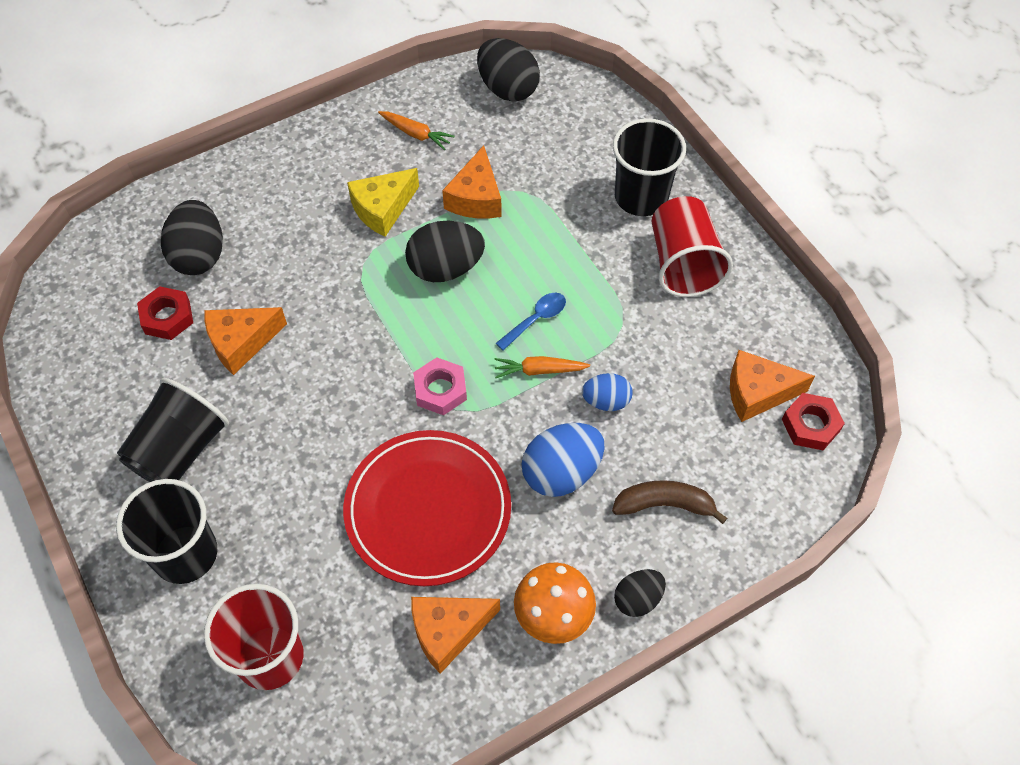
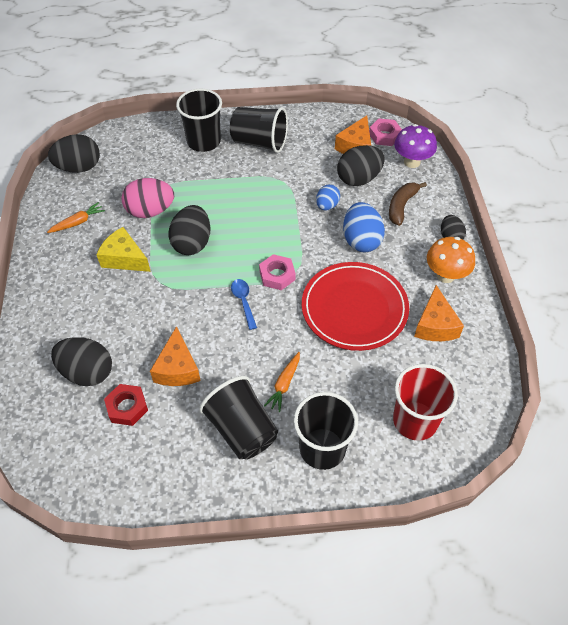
camera: 65 degrees left, 5 degrees down
yellow cheese [347,168,419,237] -> yellow cheese turned 135 degrees clockwise [96,227,151,272]
orange cheese [442,145,502,218] -> pink egg [121,178,174,218]
orange carrot [494,356,590,378] -> orange carrot moved to [264,352,300,412]
blue spoon [496,293,566,351] -> blue spoon moved to [231,279,257,330]
red cup [652,196,733,297] -> black cup [230,107,288,153]
red nut [782,393,845,450] -> pink nut [369,118,402,146]
none -> black egg [337,145,385,186]
none -> purple mushroom [394,124,437,168]

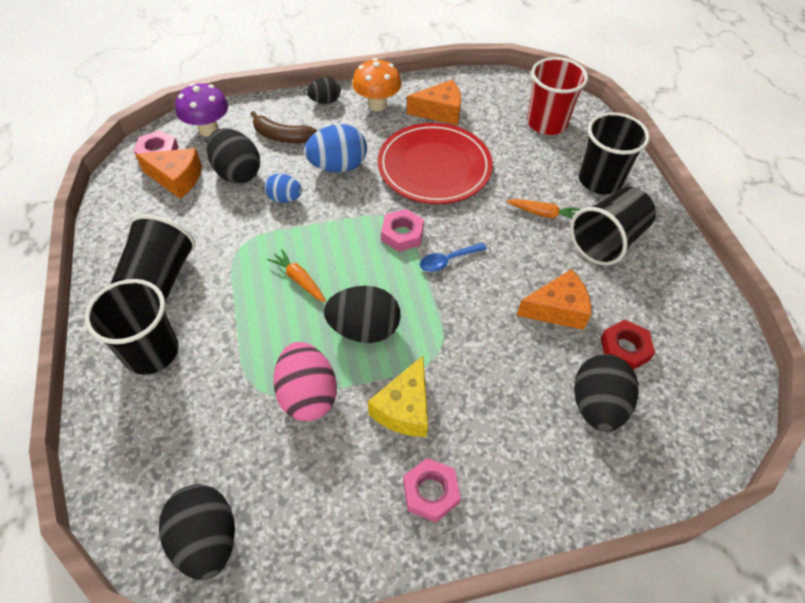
camera: 100 degrees left, 0 degrees up
orange carrot [47,202,105,233] -> orange carrot moved to [267,249,326,302]
none -> pink nut [403,458,461,523]

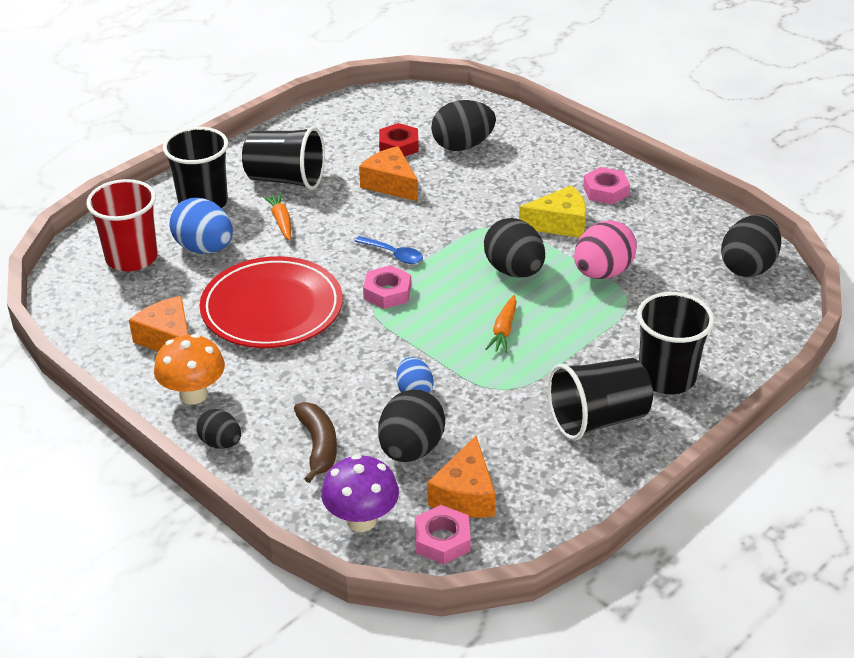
camera: 120 degrees left, 15 degrees down
orange cheese [135,148,202,199] -> orange cheese turned 150 degrees counterclockwise [427,436,496,518]
blue egg [304,124,367,173] -> blue egg moved to [169,198,233,254]

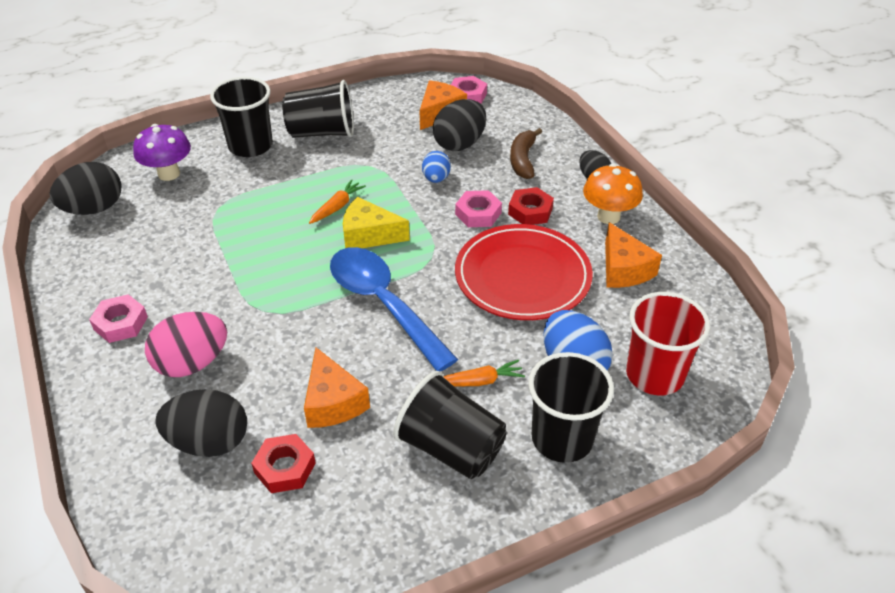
camera: 160 degrees left, 5 degrees up
orange carrot [263,193,291,240] -> orange carrot turned 105 degrees counterclockwise [444,360,525,386]
purple mushroom [321,454,399,532] -> purple mushroom moved to [133,124,191,181]
blue spoon [354,236,423,264] -> blue spoon [330,247,458,371], size x2.30
pink nut [363,265,411,309] -> pink nut moved to [455,190,502,227]
black egg [484,218,545,278] -> none
yellow cheese [519,185,586,238] -> yellow cheese moved to [343,197,410,248]
pink egg [574,221,637,279] -> pink egg moved to [145,312,227,377]
none -> red nut [508,187,554,225]

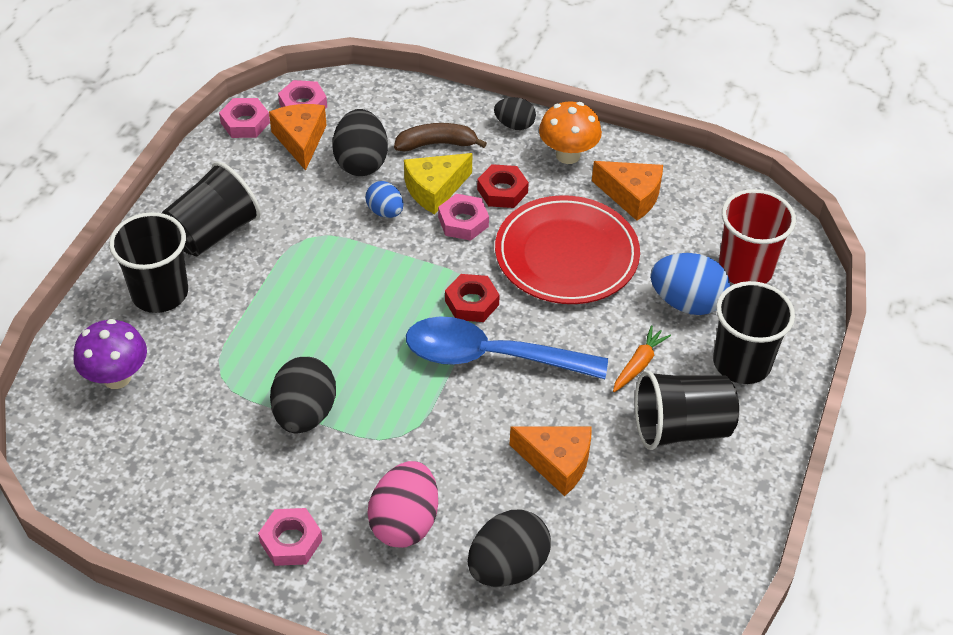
camera: 45 degrees left, 5 degrees up
black egg [49,162,122,215] -> black egg moved to [270,357,336,434]
red nut [251,434,316,493] -> red nut moved to [445,274,500,322]
orange carrot [309,180,366,224] -> none
yellow cheese [343,197,410,248] -> yellow cheese moved to [404,153,473,214]
brown banana [510,128,542,179] -> brown banana turned 120 degrees clockwise [394,123,487,151]
none -> pink nut [219,98,270,138]

